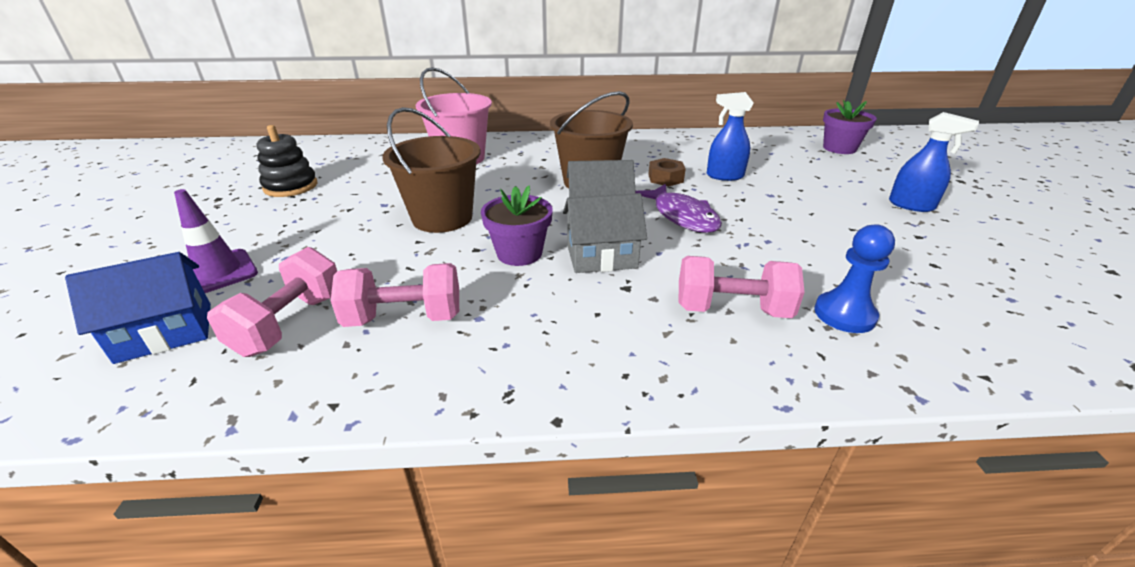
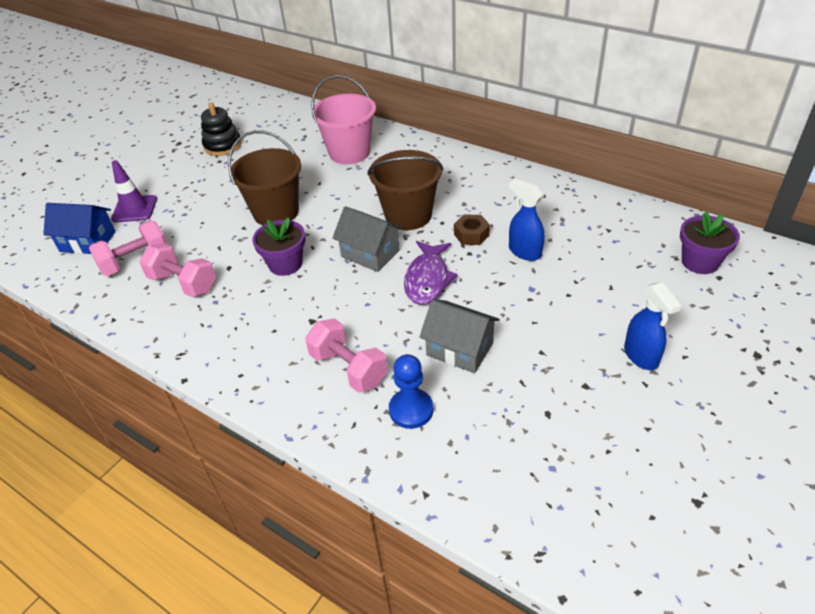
camera: 40 degrees right, 10 degrees up
grey house [563,193,647,273] -> grey house moved to [420,299,500,373]

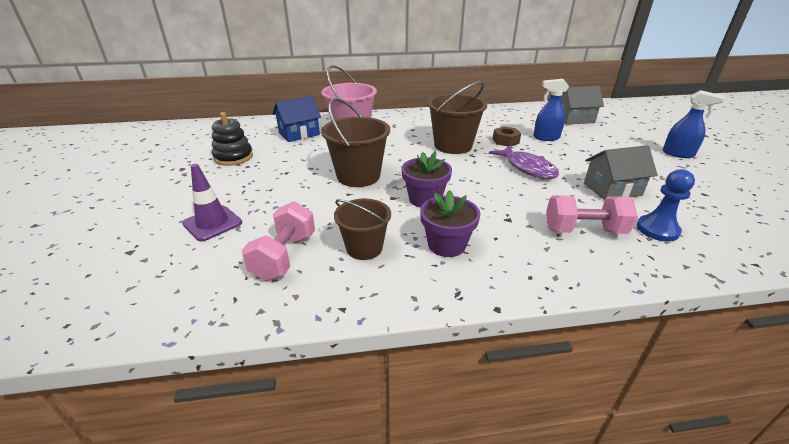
camera: 45 degrees left, 10 degrees down
blue house [43,203,116,254] -> blue house moved to [273,96,321,142]
pink dumbbell [139,243,216,297] -> brown bucket [334,199,391,260]
grey house [332,206,403,272] -> grey house moved to [561,86,604,125]
purple flower pot [680,212,740,274] -> purple flower pot moved to [420,190,480,257]

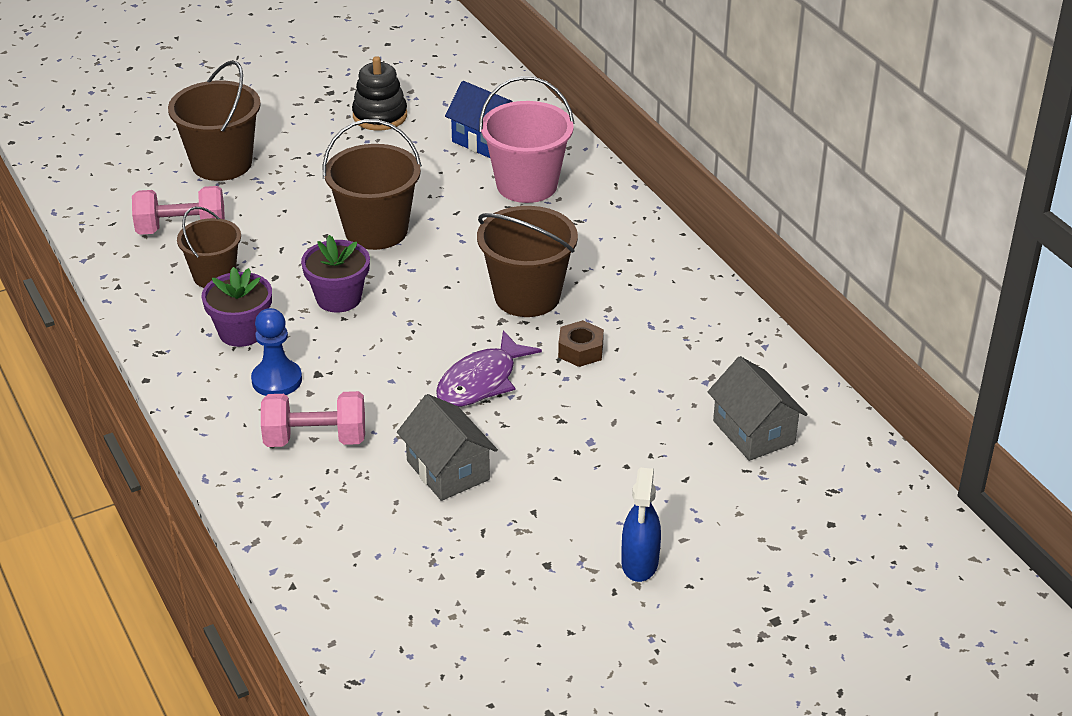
camera: 70 degrees right, 5 degrees up
purple traffic cone [182,164,242,241] -> brown bucket [168,60,261,181]
blue spray bottle [533,79,569,141] -> none
pink dumbbell [546,195,637,234] -> pink dumbbell turned 75 degrees counterclockwise [261,391,365,447]
blue pawn [637,169,695,242] -> blue pawn moved to [251,308,302,396]

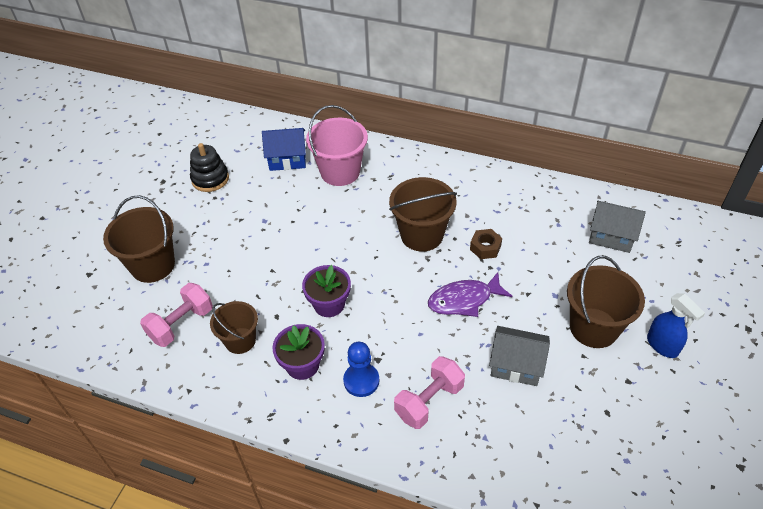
camera: 40 degrees left, 10 degrees up
brown bucket [323,119,422,250] -> brown bucket moved to [567,256,645,348]
purple fish [436,330,542,407] -> purple fish turned 75 degrees clockwise [428,272,512,317]

